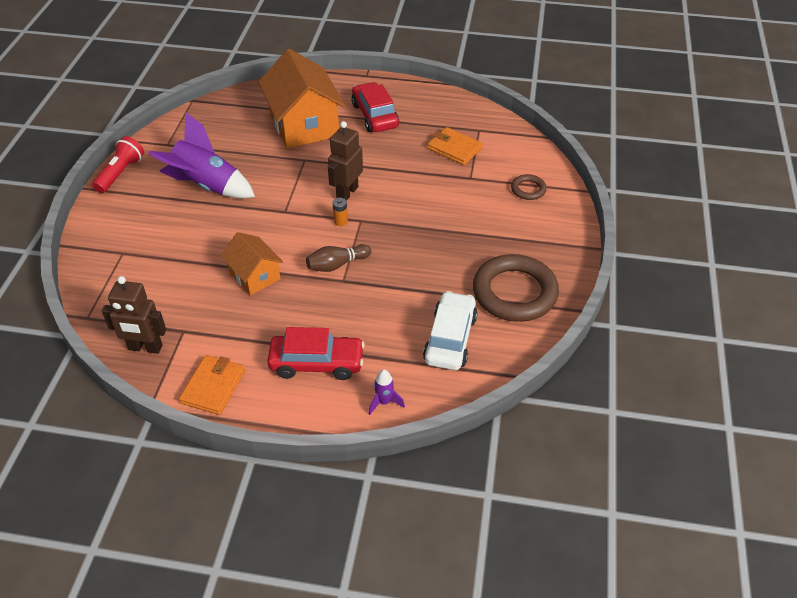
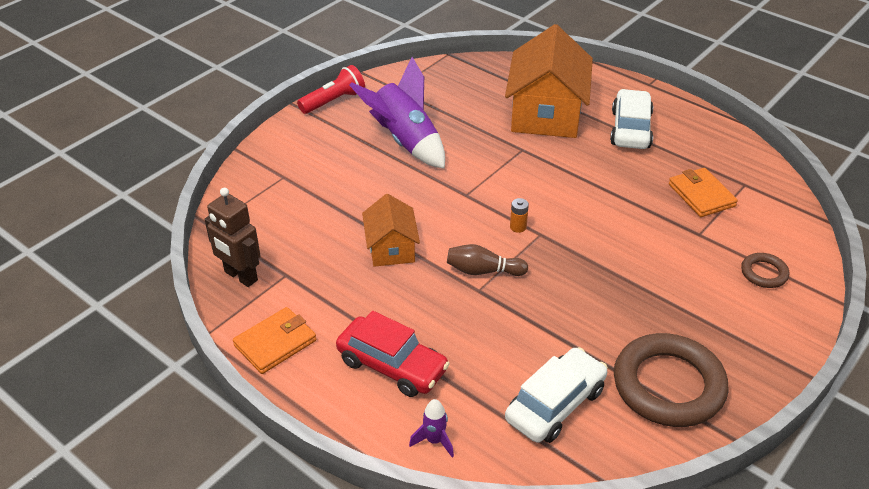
camera: 30 degrees right, 5 degrees down
brown robot [328,121,363,201] -> none
red car [351,82,399,132] -> white car [610,89,653,149]

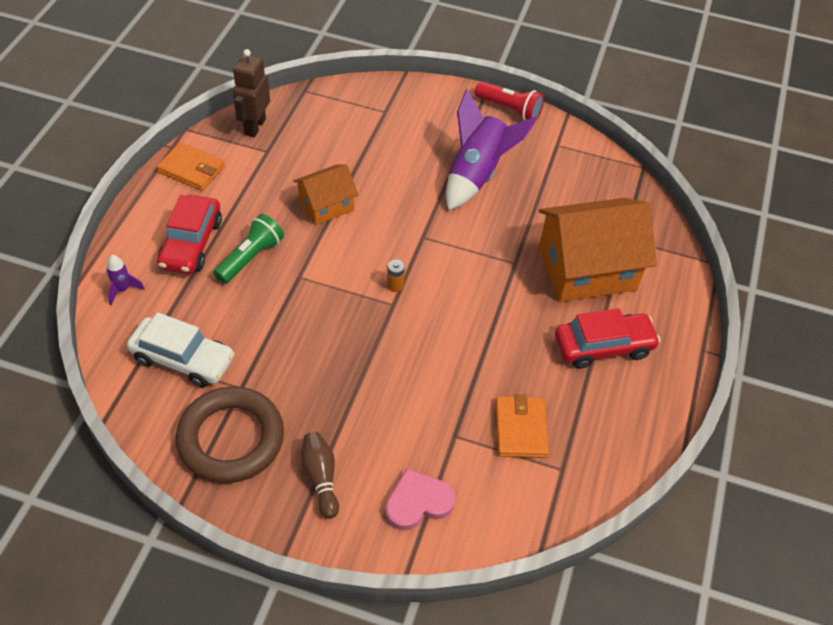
camera: 65 degrees right, 10 degrees up
brown bowling pin [447,244,528,276] -> brown bowling pin moved to [301,432,339,519]
white car [610,89,653,149] -> red car [555,308,660,369]
orange wallet [669,168,738,217] -> orange wallet turned 45 degrees counterclockwise [495,394,549,458]
brown ring [741,253,789,288] -> pink heart [385,469,456,531]
none -> green flashlight [213,214,284,284]

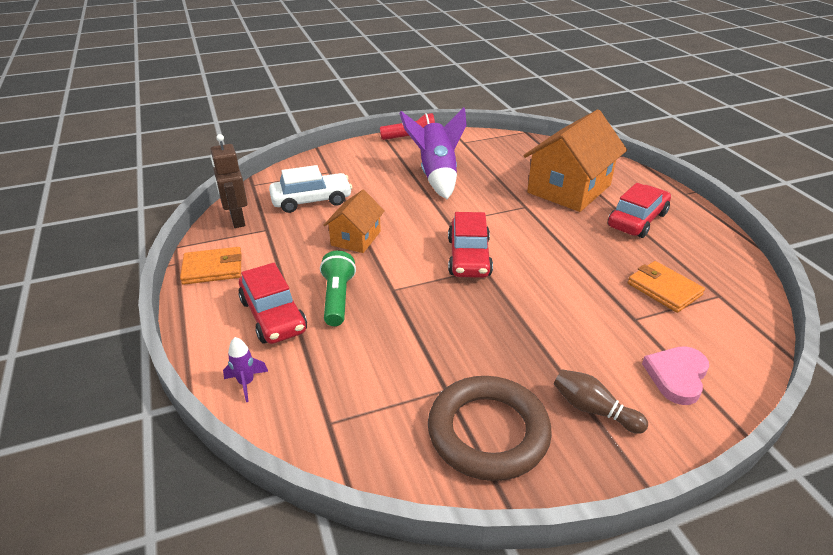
camera: 35 degrees left, 15 degrees down
white car [127,313,235,387] -> white car moved to [269,165,352,213]
orange battery [387,260,405,292] -> red car [448,212,493,278]

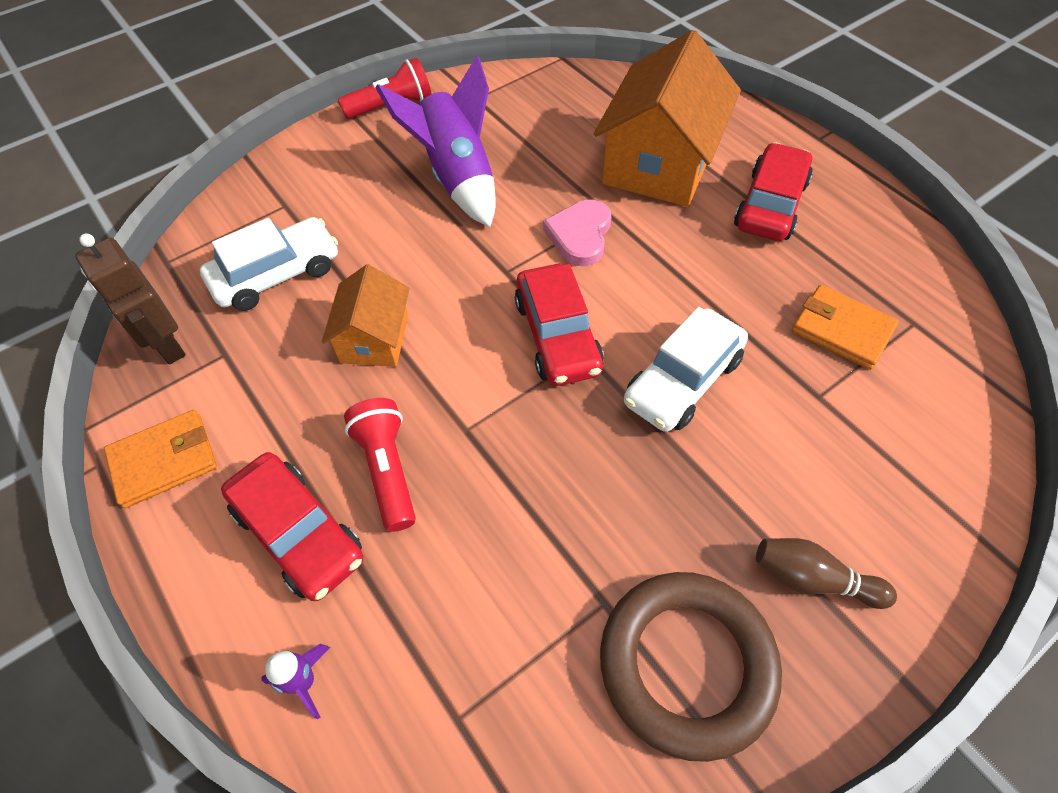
camera: 15 degrees left, 20 degrees up
green flashlight [320,250,356,326] -> red flashlight [344,398,416,532]
pink heart [642,346,709,405] -> pink heart moved to [543,200,611,266]
none -> white car [624,307,748,432]

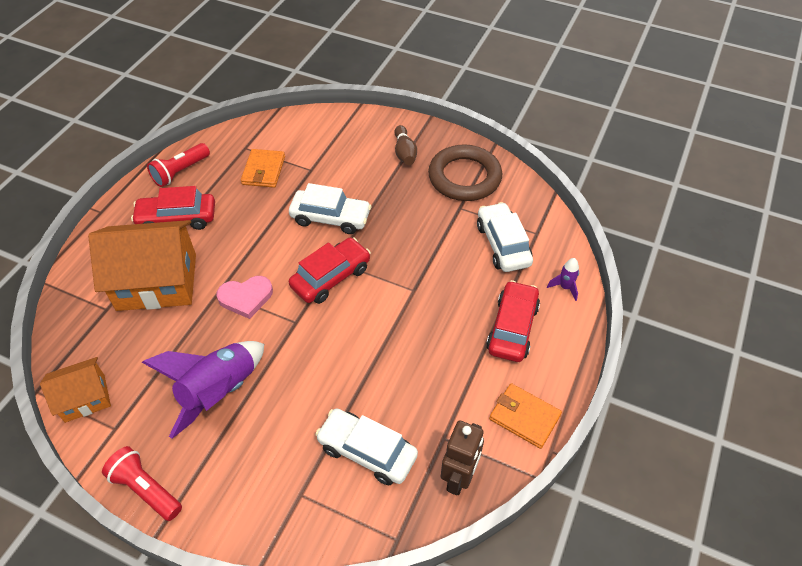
camera: 120 degrees left, 5 degrees down
orange house [322,264,410,367] -> orange house moved to [40,357,111,423]
red flashlight [344,398,416,532] -> red flashlight moved to [147,143,210,187]
none -> white car [477,202,533,272]

